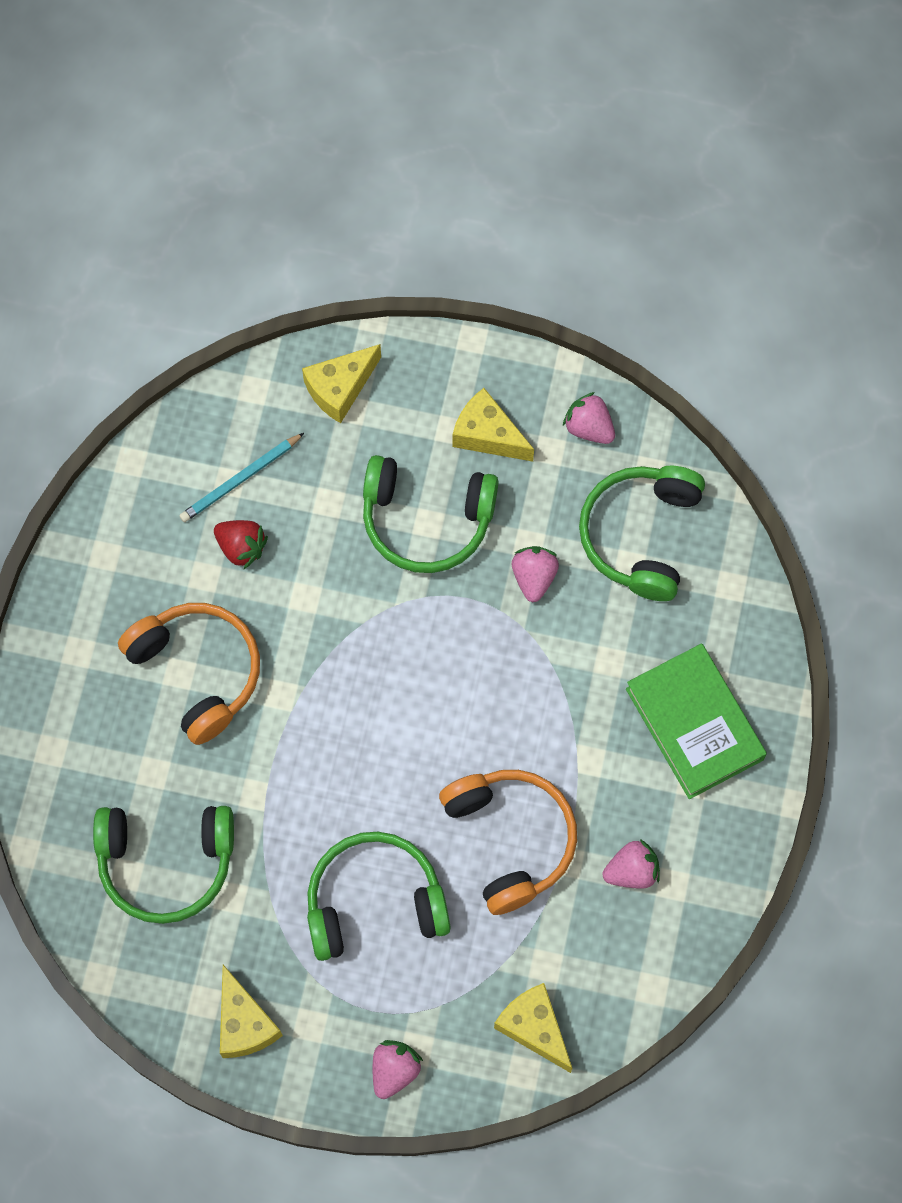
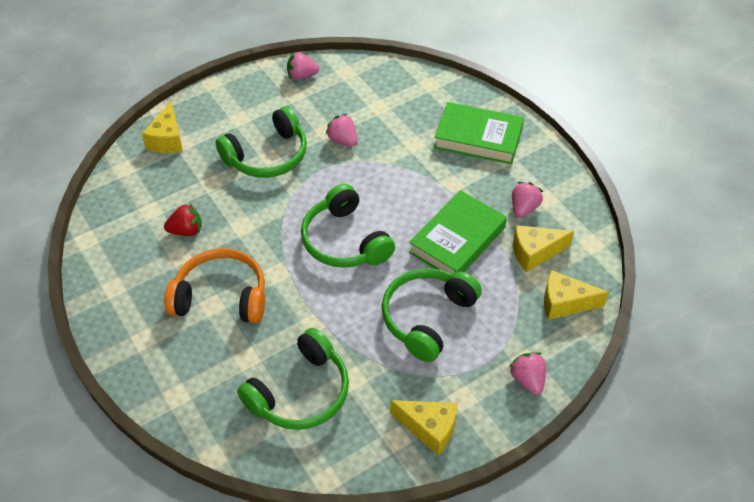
camera: 45 degrees left, 20 degrees down
turquoise pencil [179,433,304,522] -> none
orange headphones [439,770,577,915] -> green book [409,190,507,274]
yellow cheese [452,388,534,462] -> yellow cheese moved to [513,225,574,272]
green headphones [579,466,705,601] -> green headphones moved to [301,184,395,268]

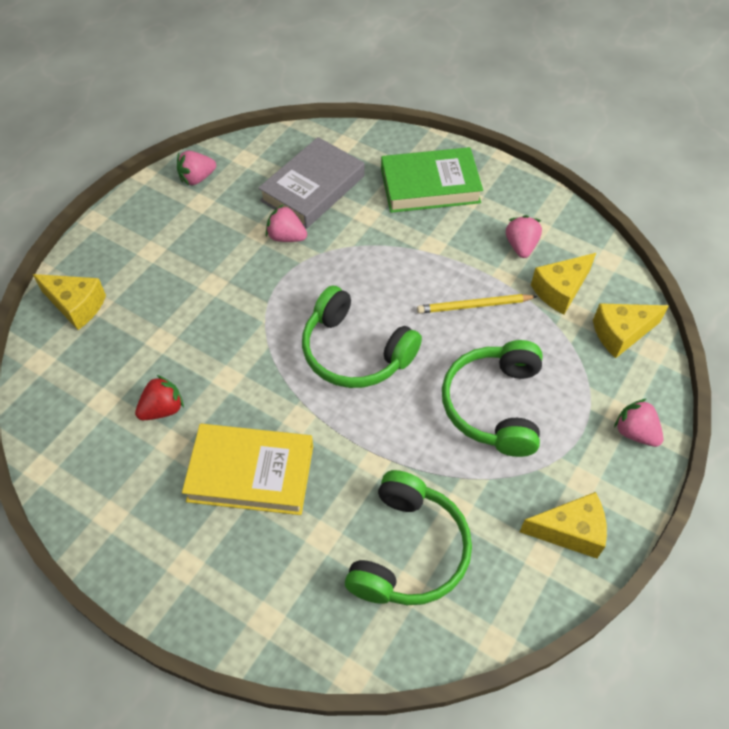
camera: 25 degrees left, 5 degrees up
yellow cheese [142,101,183,153] -> yellow cheese turned 45 degrees counterclockwise [33,274,106,330]
orange headphones [164,248,265,323] -> yellow book [182,424,313,515]
green headphones [216,106,307,178] -> none
green book [409,190,507,274] -> yellow pencil [417,294,537,314]
none -> grey book [258,137,364,229]

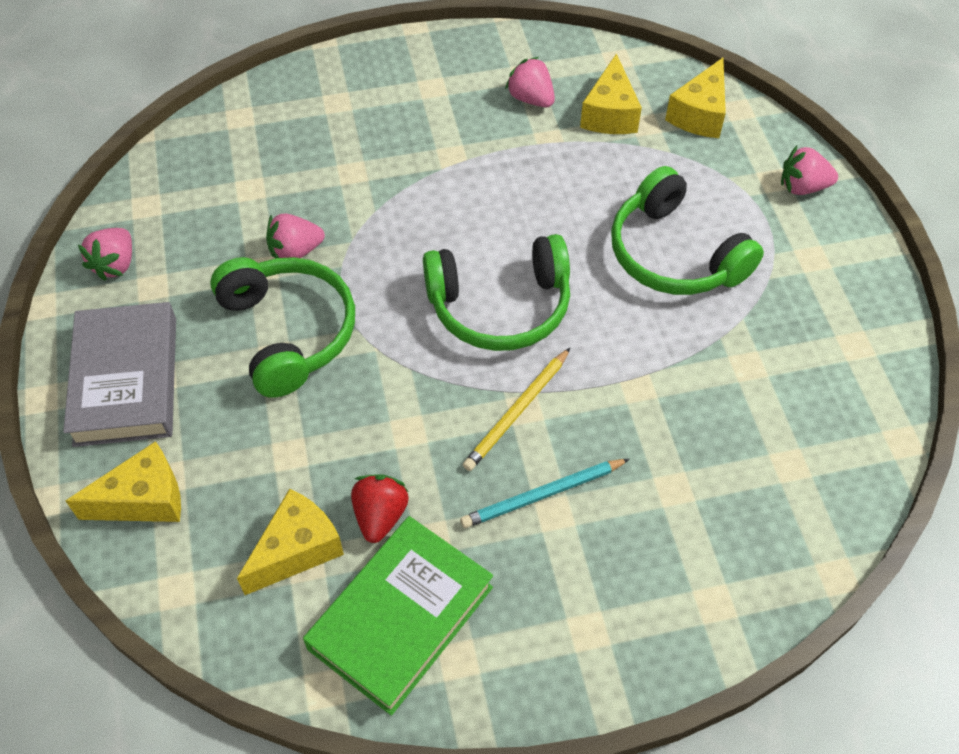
camera: 45 degrees left, 0 degrees up
yellow book [182,424,313,515] -> turquoise pencil [460,459,629,528]
grey book [258,137,364,229] -> grey book moved to [63,302,176,447]
green headphones [345,470,472,605] -> green headphones moved to [210,257,355,398]
green book [381,147,483,213] -> green book moved to [303,516,493,716]
yellow pencil [417,294,537,314] -> yellow pencil moved to [463,348,570,471]
yellow cheese [520,492,607,558] -> yellow cheese moved to [237,489,344,595]

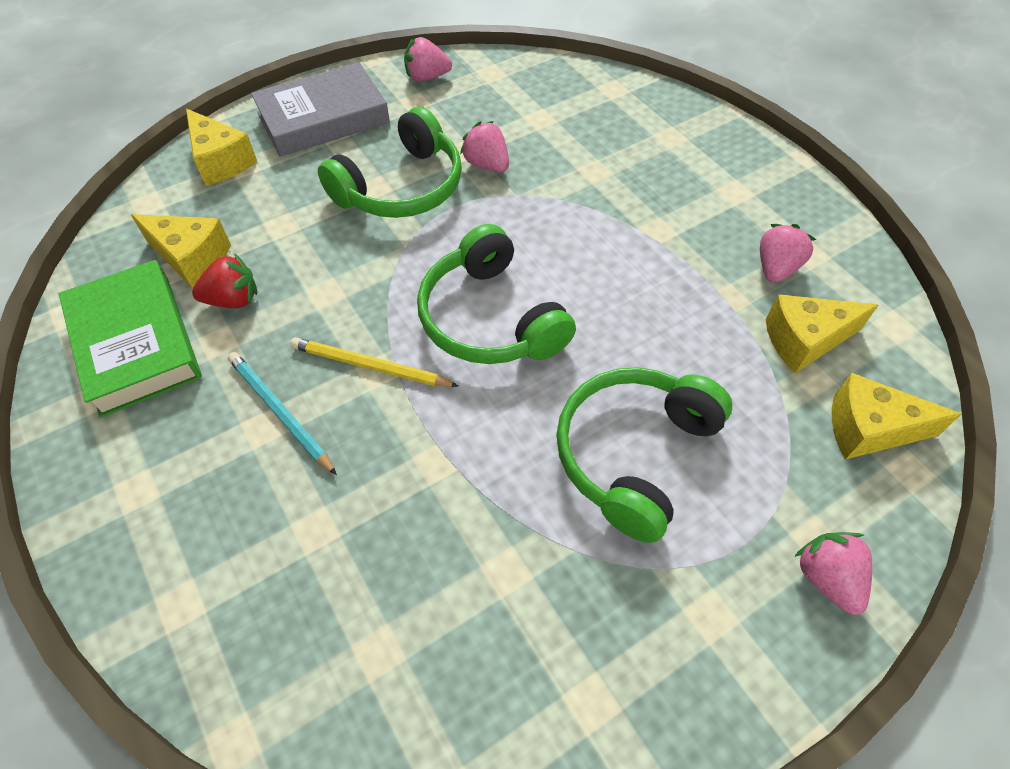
camera: 70 degrees right, 0 degrees up
green book [303,516,493,716] -> green book turned 45 degrees clockwise [59,260,202,418]

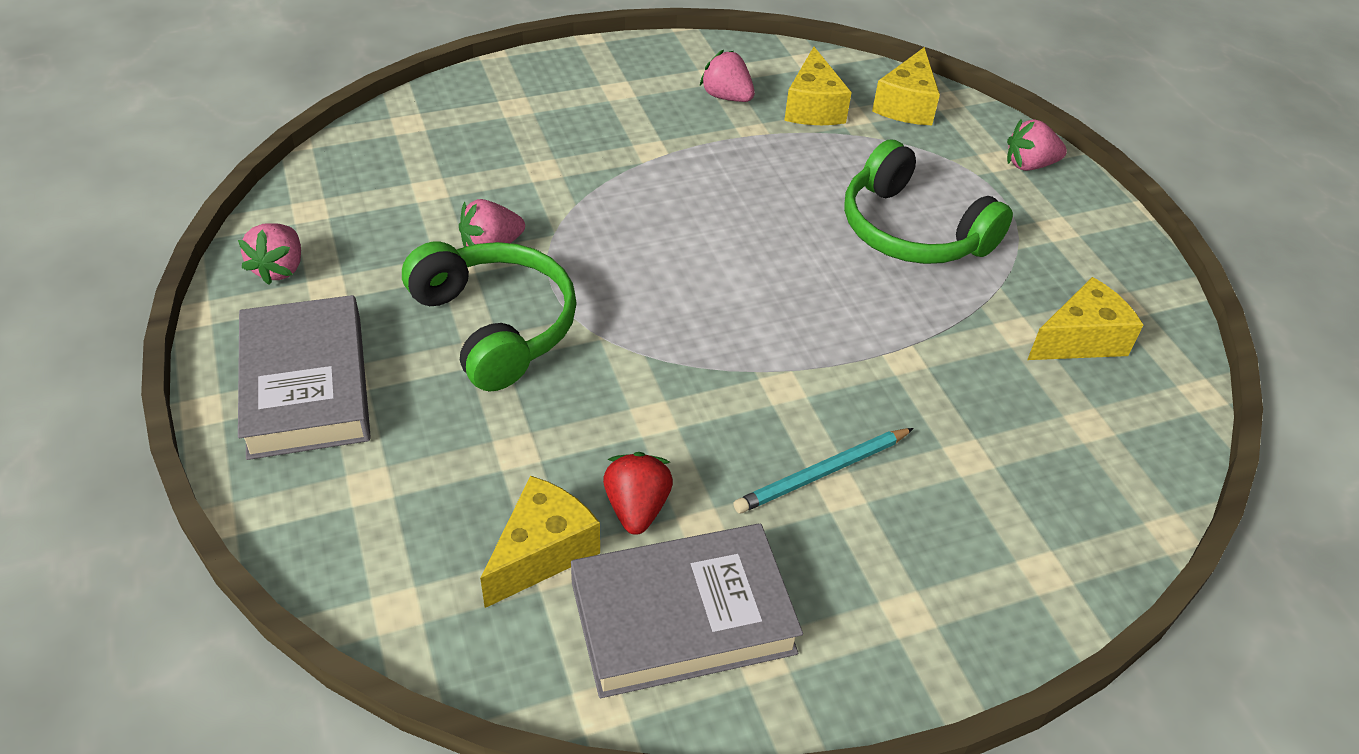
camera: 80 degrees left, 10 degrees down
green book [59,260,202,418] -> grey book [571,524,803,698]
yellow cheese [186,108,257,186] -> yellow cheese moved to [1027,277,1143,360]
yellow pencil [290,337,458,387] -> none
green headphones [417,224,576,364] -> none

